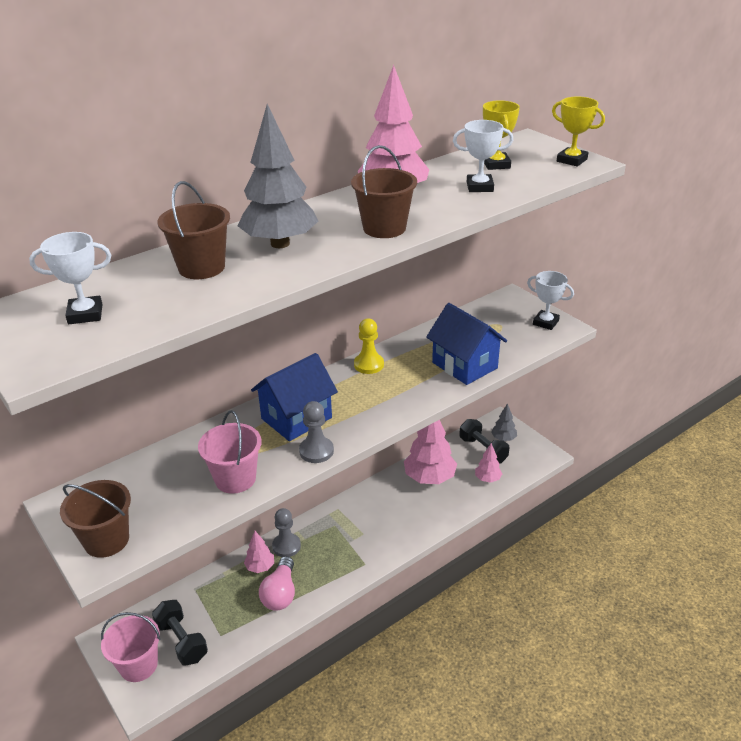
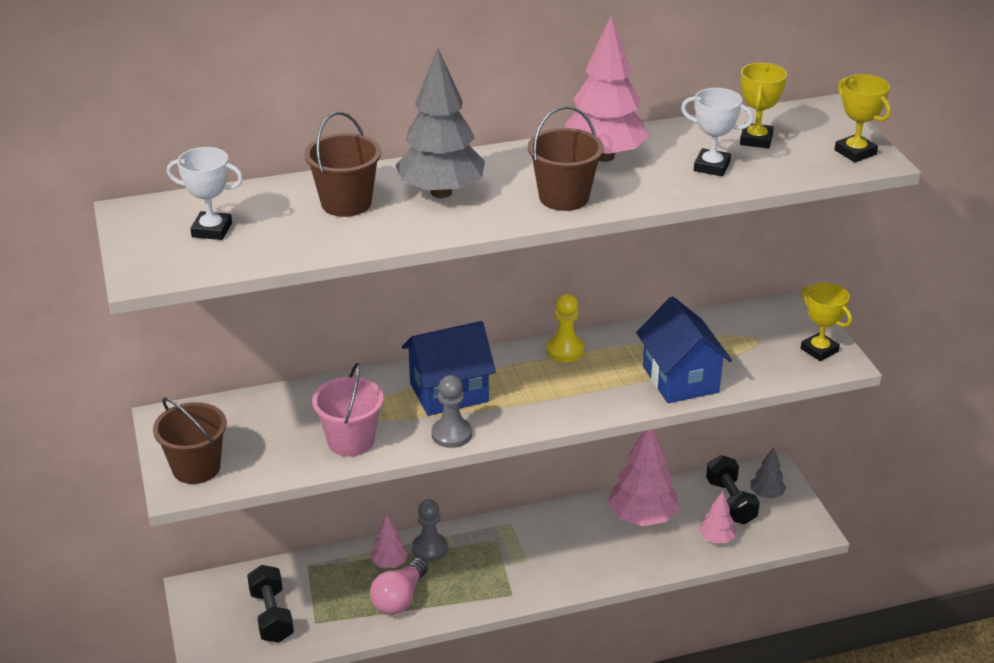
camera: 20 degrees right, 0 degrees up
pink bucket [101,612,160,682] -> none
white trophy [527,271,574,330] -> yellow trophy [801,283,852,361]

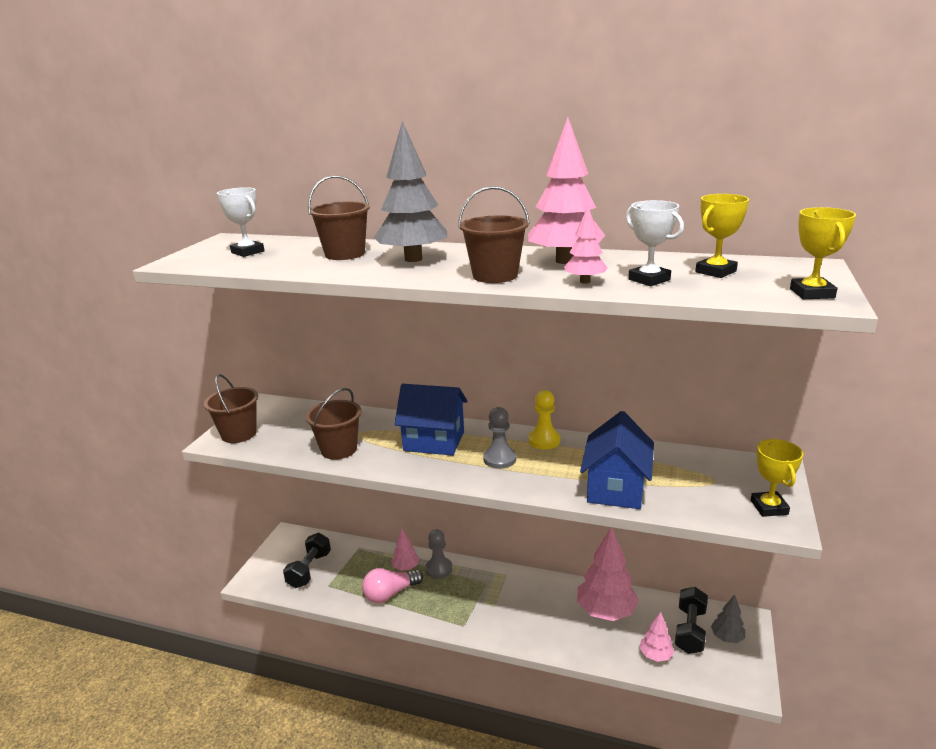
camera: 35 degrees right, 10 degrees down
pink bucket [312,363,384,457] -> brown bucket [306,388,362,460]
grey pawn [431,375,472,448] -> grey pawn moved to [483,407,516,469]
none -> pink tree [564,206,608,284]

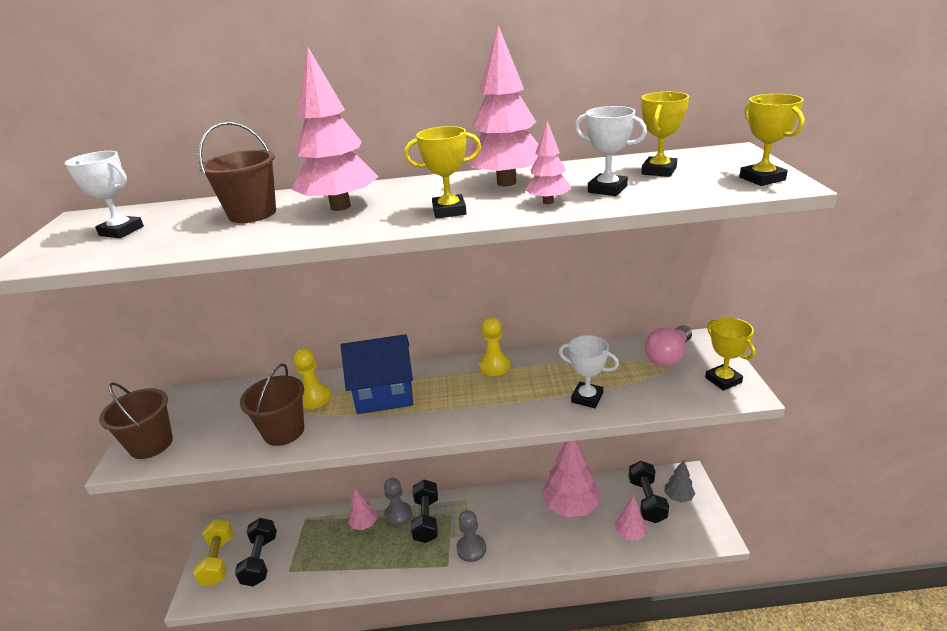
camera: 20 degrees left, 5 degrees up
pink light bulb [362,568,423,603] -> pink light bulb moved to [644,325,692,366]
grey tree [374,121,447,262] -> pink tree [292,47,378,211]
brown bucket [458,186,530,283] -> yellow trophy [404,126,481,219]
grey pawn [483,407,516,469] -> grey pawn moved to [456,510,486,562]
blue house [580,411,654,509] -> white trophy [559,335,619,408]
none -> yellow dumbbell [193,519,233,586]
none -> yellow pawn [293,348,332,409]
none -> black dumbbell [411,480,438,543]

